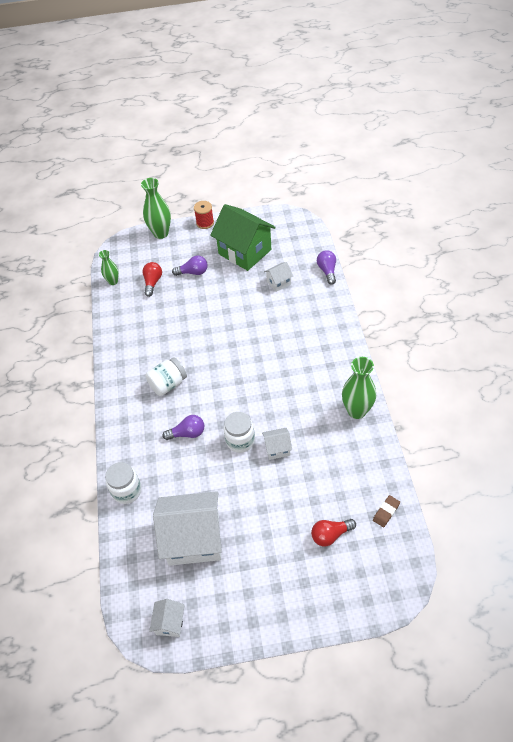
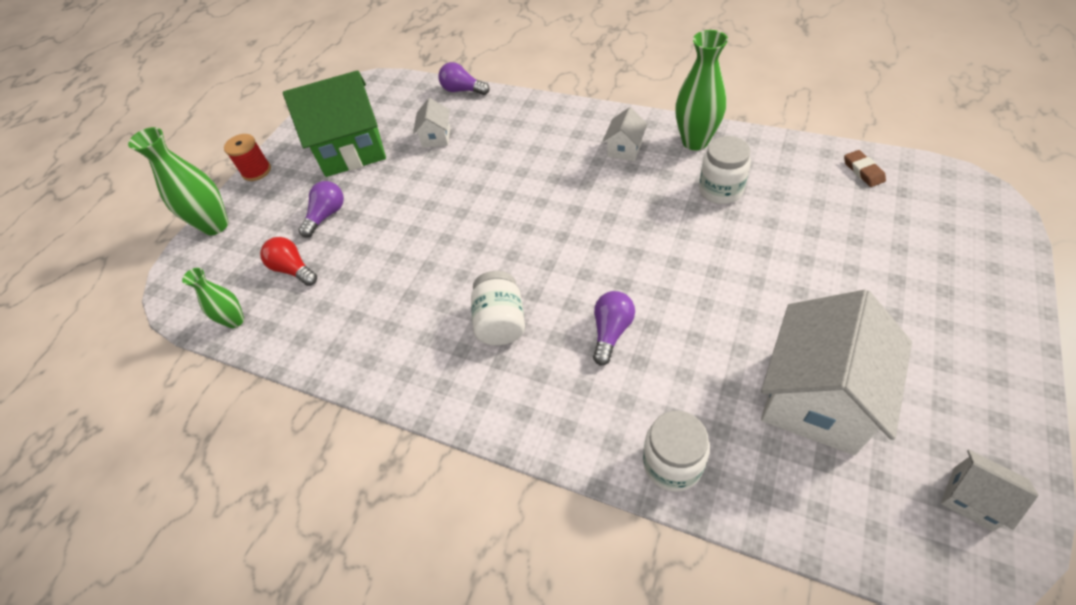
camera: 55 degrees left, 0 degrees up
white jar [224,412,255,453] -> white jar moved to [699,136,751,204]
white house [262,428,292,460] -> white house moved to [603,107,647,161]
red light bulb [311,519,356,547] -> none

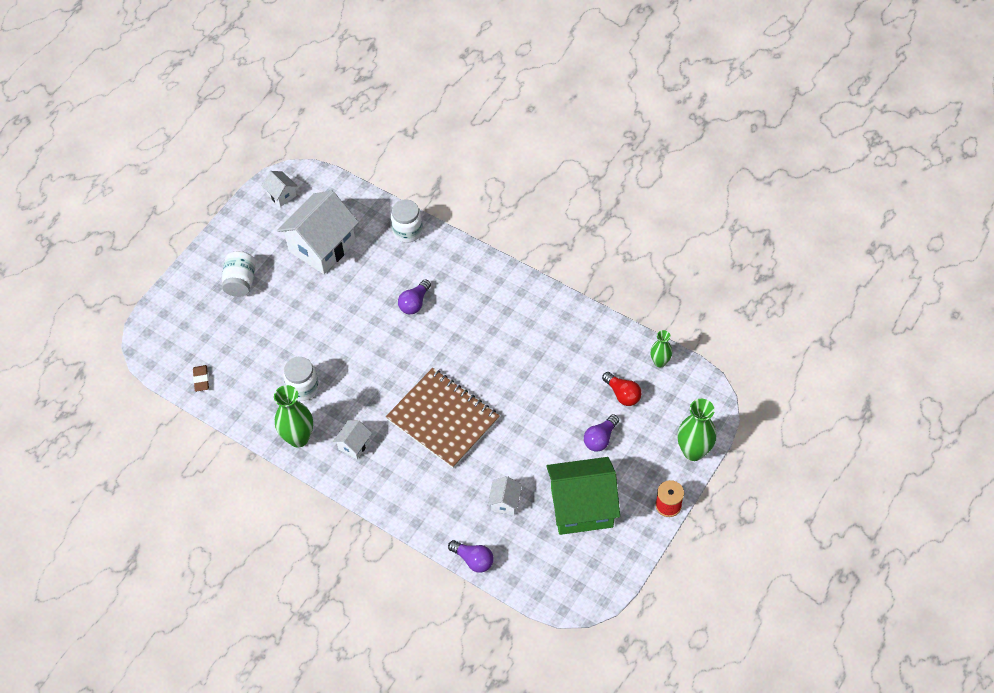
camera: 175 degrees left, 5 degrees up
white jar [471,271,525,345] -> white jar moved to [222,251,256,297]
none -> brown notebook [386,368,500,468]

